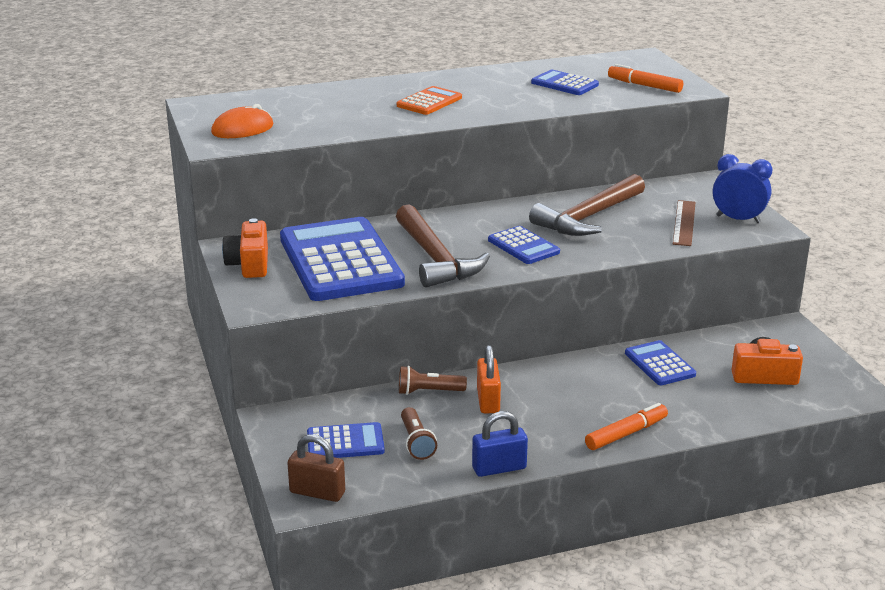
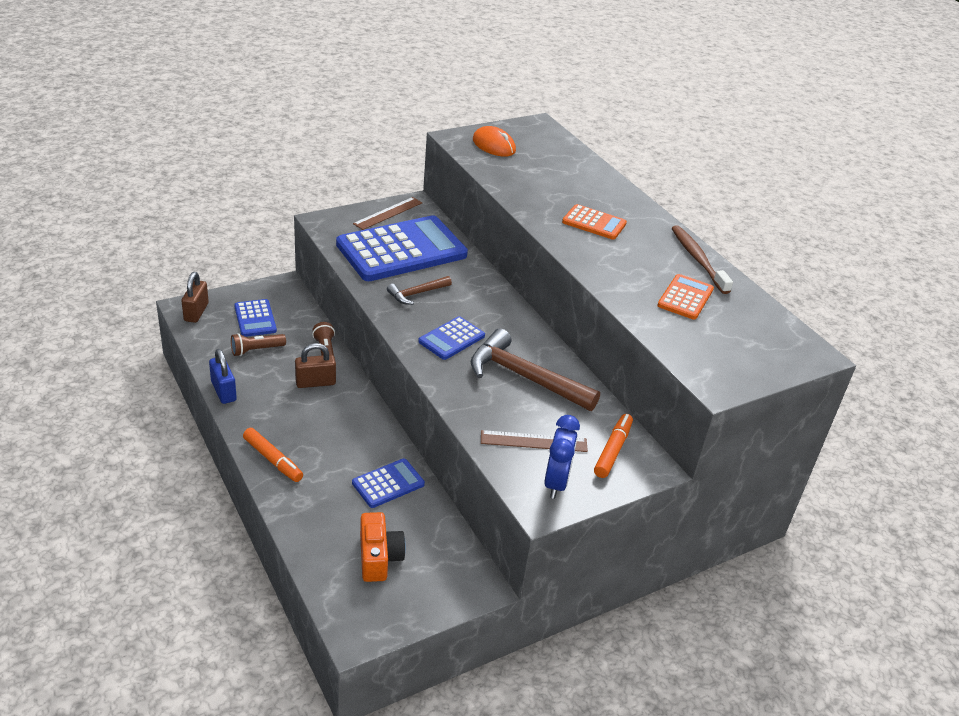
camera: 75 degrees right, 10 degrees up
orange camera [222,218,268,278] -> brown ruler [353,197,422,230]
brown hammer [396,204,490,287] -> brown hammer [387,276,452,305], size x0.53
orange padlock [477,345,501,414] -> brown padlock [295,343,336,388]
blue calculator [531,70,599,95] -> orange calculator [657,274,714,320]
orange marker [608,64,683,93] -> orange marker moved to [594,414,633,478]
none -> brown toothbrush [672,225,733,294]

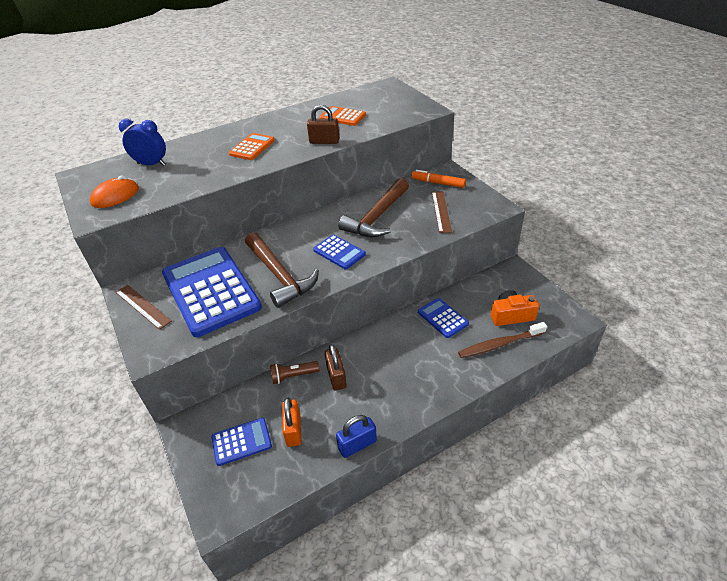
camera: 85 degrees left, 5 degrees up
brown padlock [182,272,209,323] -> brown padlock moved to [307,105,339,144]
brown flashlight [231,333,286,356] -> orange padlock [282,398,301,447]
orange marker [243,428,303,482] -> none
brown hammer [387,276,452,305] -> brown hammer [245,232,319,308], size x1.90
blue clock [544,415,580,499] -> blue clock moved to [119,119,166,166]
brown toothbrush [672,225,733,294] -> brown toothbrush moved to [458,322,547,358]

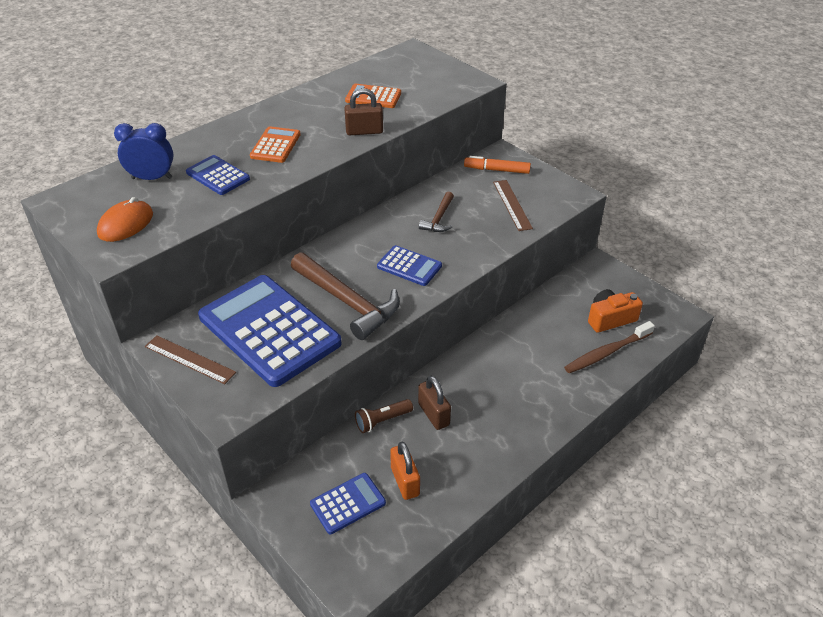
camera: 15 degrees left, 0 degrees up
blue padlock [336,415,377,458] -> none
brown hammer [338,178,409,237] -> brown hammer [419,192,454,232], size x0.53
blue calculator [418,298,469,338] -> blue calculator moved to [186,155,250,195]

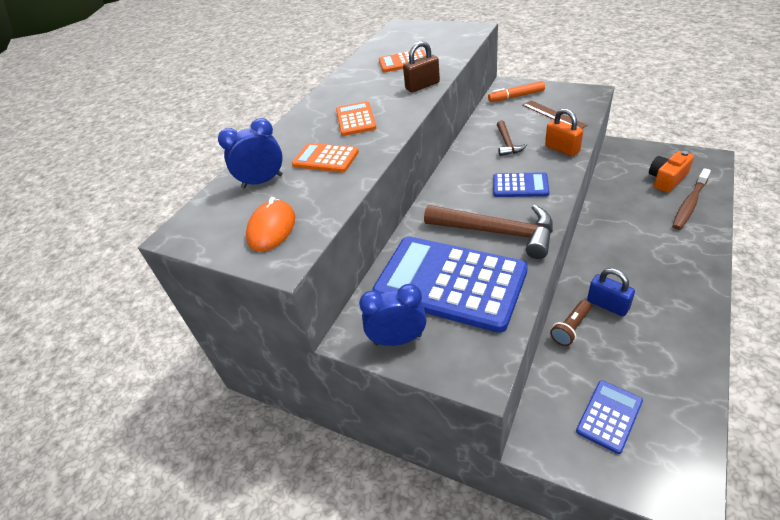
camera: 15 degrees left, 0 degrees up
brown ruler [145,335,236,384] -> blue clock [359,284,427,346]
blue calculator [186,155,250,195] -> orange calculator [292,143,359,173]
orange padlock [390,441,420,500] -> orange padlock moved to [545,108,583,156]
brown padlock [418,376,451,430] -> blue padlock [587,268,635,316]

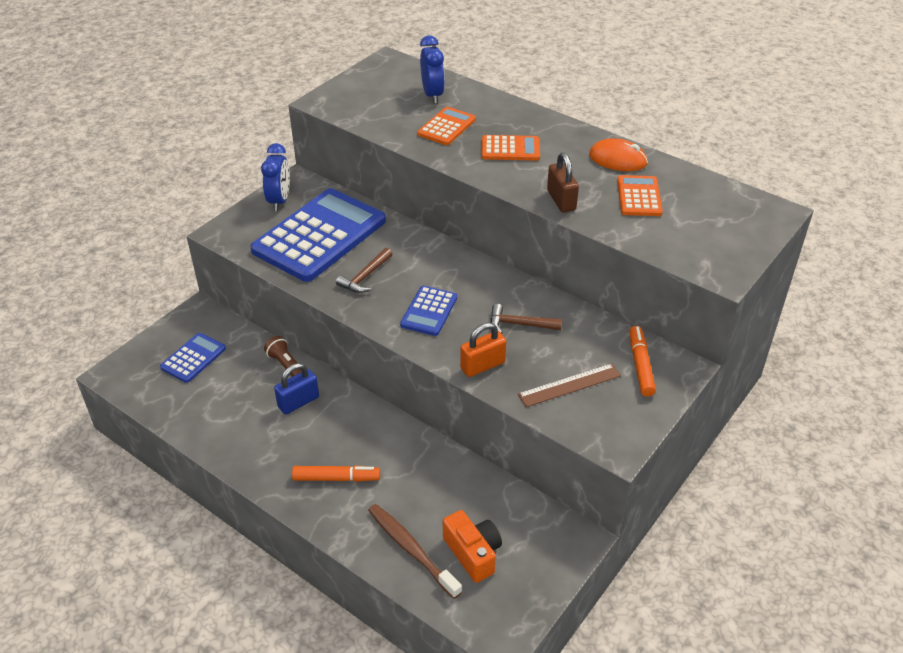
camera: 95 degrees right, 0 degrees up
orange mouse [246,197,295,252] -> orange mouse moved to [589,138,648,171]
brown hammer [424,205,553,259] -> brown hammer [336,248,392,293], size x0.53
blue calculator [576,380,643,454] -> blue calculator turned 105 degrees counterclockwise [160,333,226,383]
none -> orange marker [292,466,380,482]

